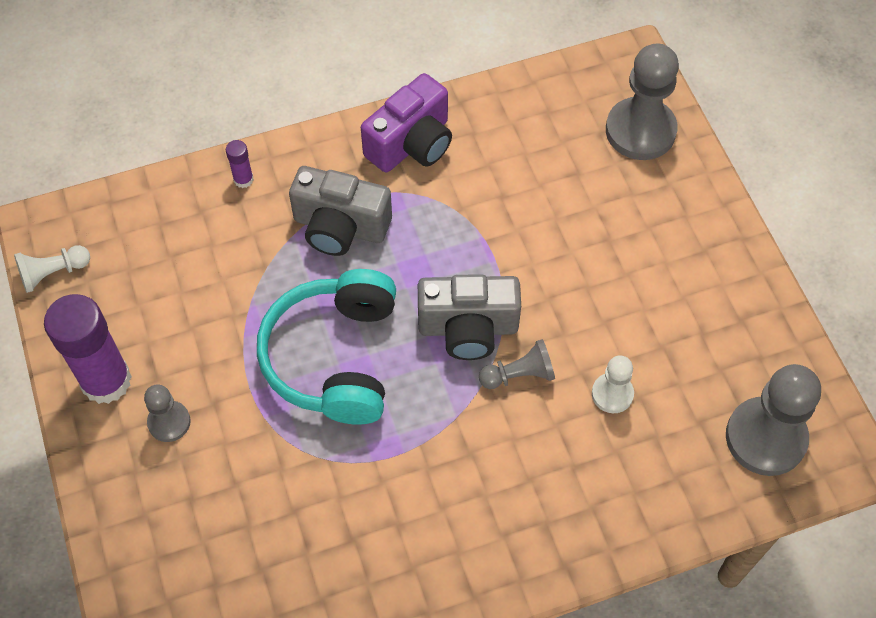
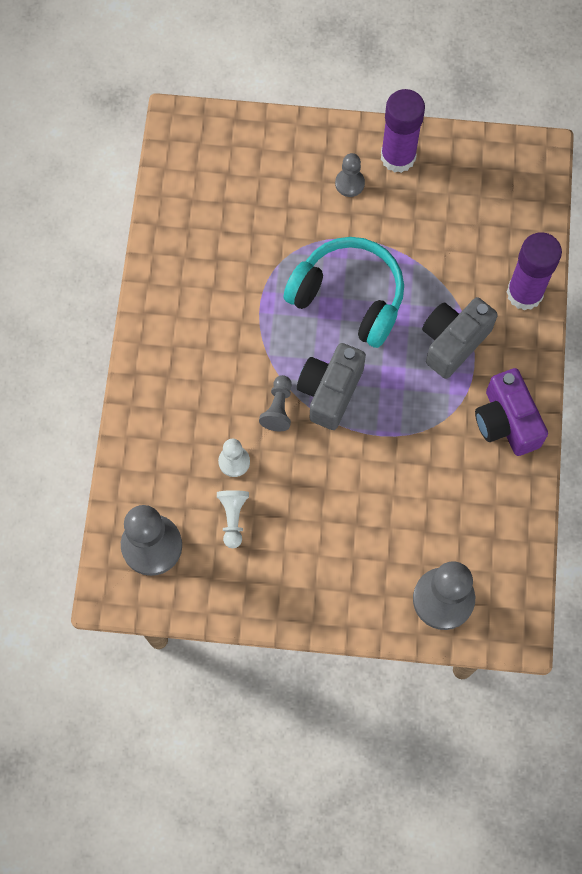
camera: 115 degrees right, 10 degrees up
white pawn [14,245,90,293] -> white pawn moved to [217,490,249,548]
purple glue stick [226,140,254,188] -> purple glue stick [507,232,562,310], size x2.30

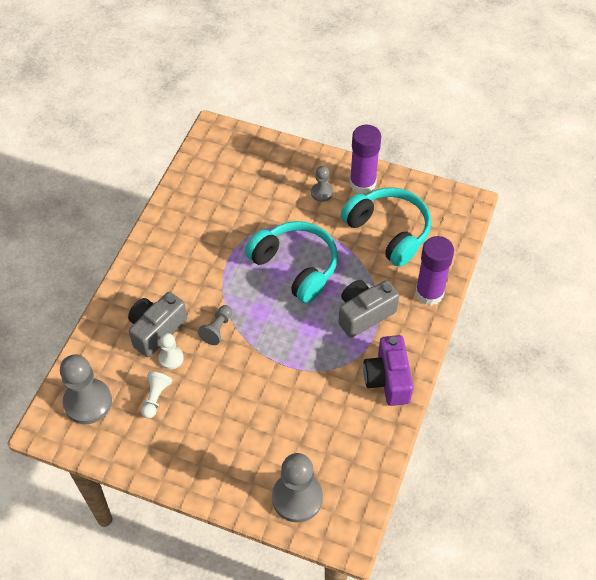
camera: 15 degrees right, 15 degrees down
grey camera [297,343,366,430] -> grey camera moved to [128,292,187,357]
none -> turquoise headphones [341,187,431,267]

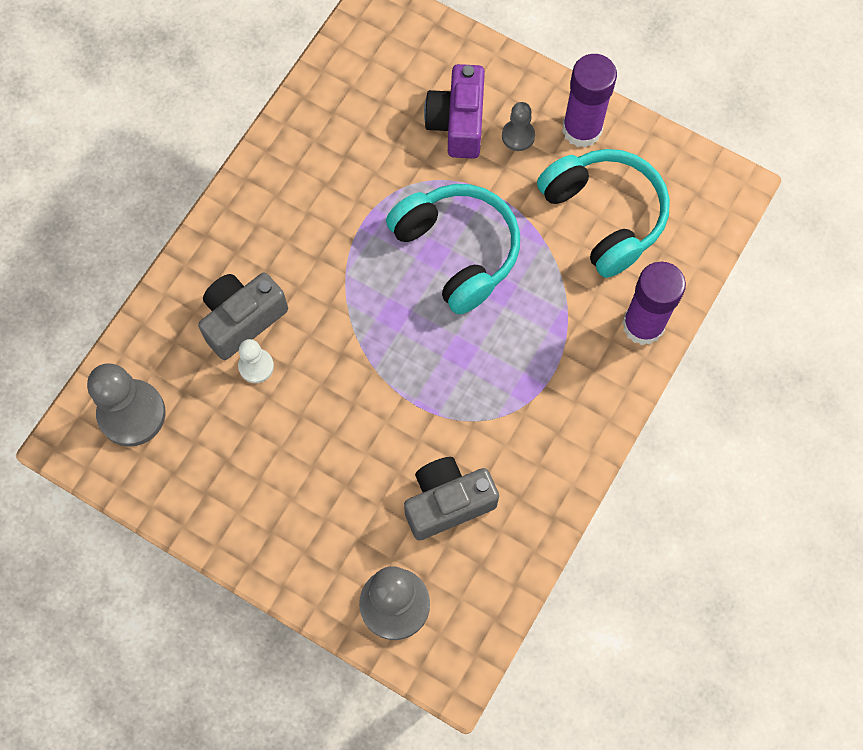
camera: 10 degrees right, 15 degrees up
white pawn [141,372,172,419] -> none
grey pawn [198,305,232,345] -> none
grey camera [338,280,399,338] -> grey camera moved to [404,457,499,540]
purple camera [363,335,413,406] -> purple camera moved to [424,64,485,159]

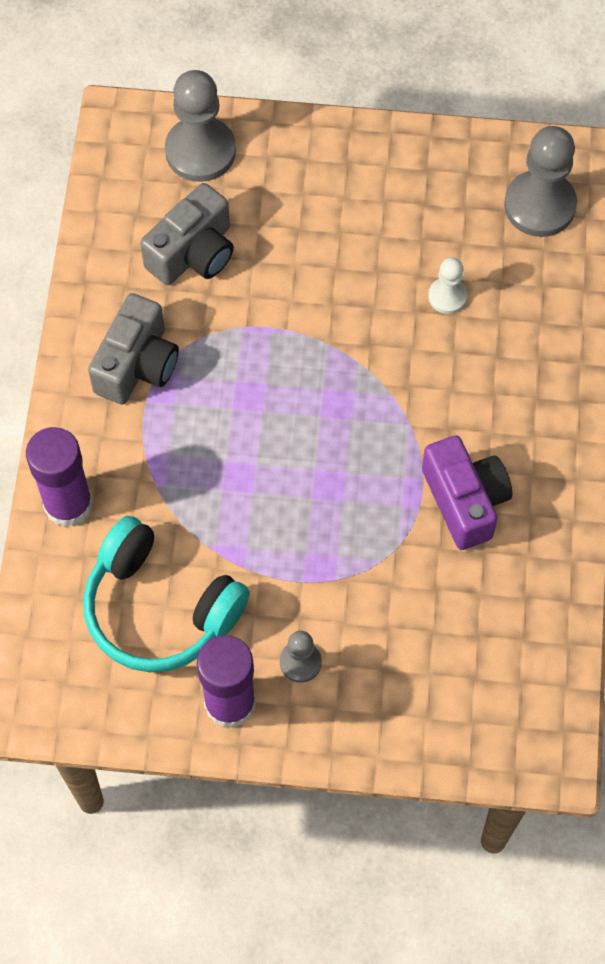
camera: 155 degrees right, 5 degrees down
grey camera [198,273,288,360] -> grey camera moved to [88,293,179,405]
turquoise headphones [386,184,520,315] -> none
purple camera [424,64,485,159] -> purple camera moved to [422,435,512,550]

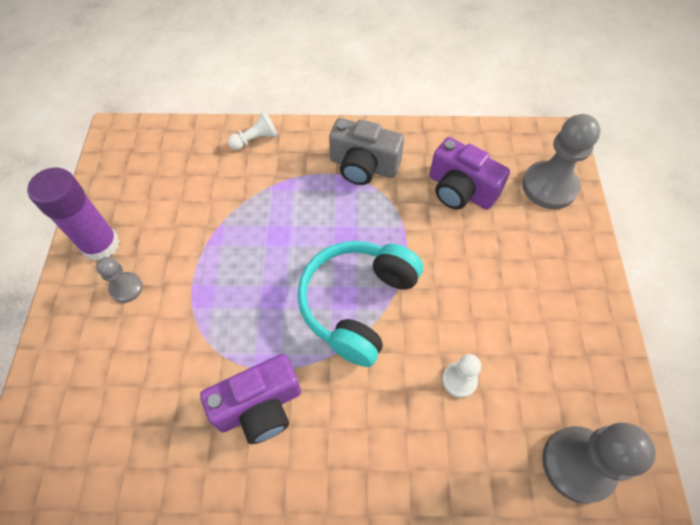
camera: 85 degrees right, 5 degrees down
purple glue stick [26,427,93,528] -> white pawn [228,110,278,150]
turquoise headphones [83,516,250,672] -> turquoise headphones moved to [297,241,423,367]
grey camera [140,183,234,285] -> purple camera [429,137,510,210]

